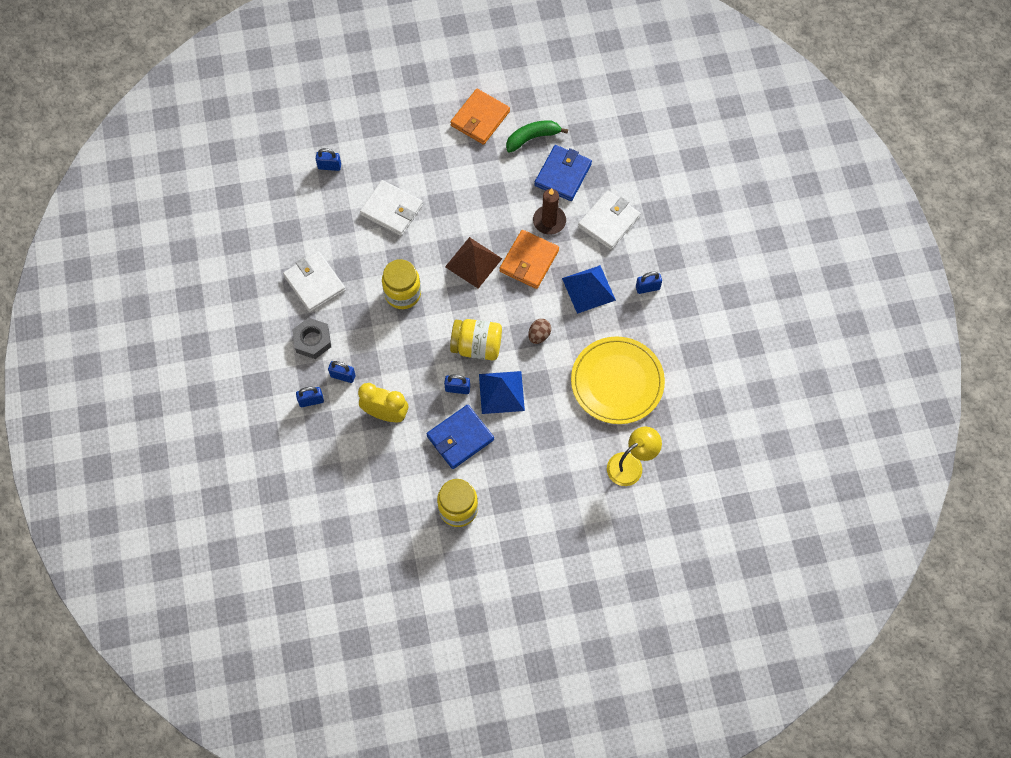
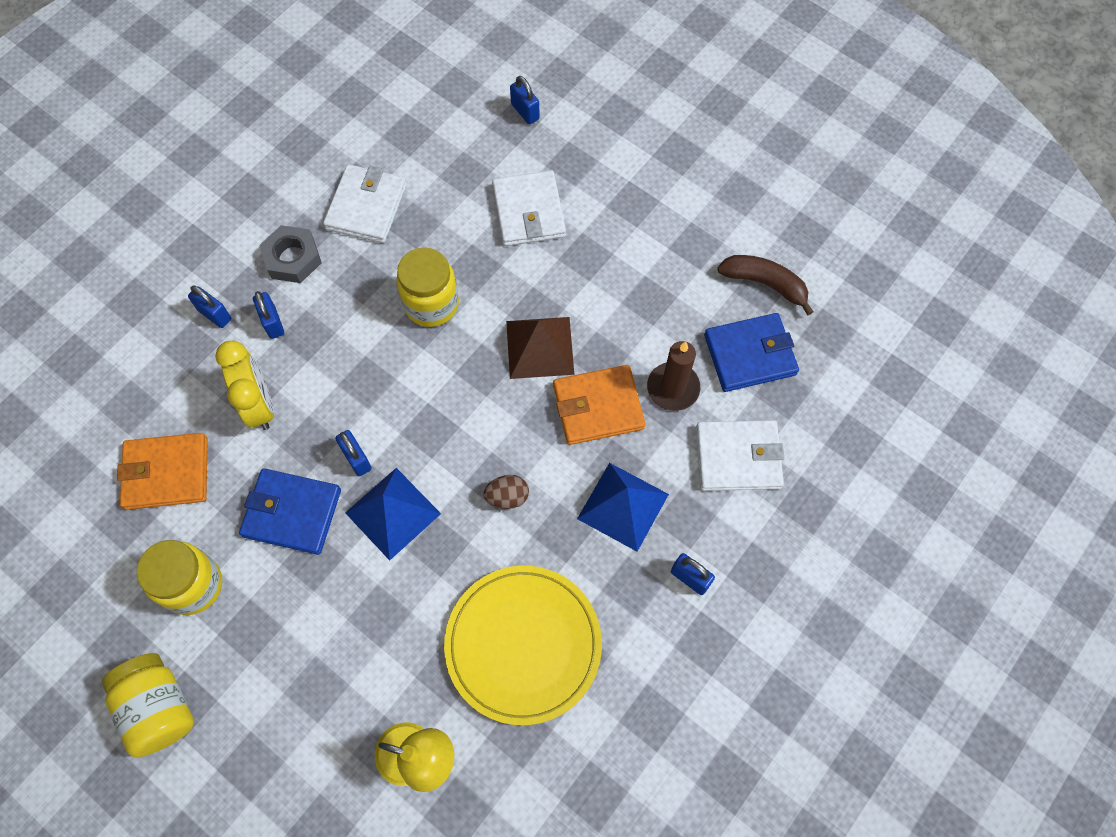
camera: 50 degrees right, 0 degrees up
orange wallet [450,89,510,145] -> orange wallet moved to [117,433,208,510]
yellow jar [450,319,502,360] -> yellow jar moved to [102,653,194,757]
green banana [506,120,568,153] -> brown banana [717,255,814,315]

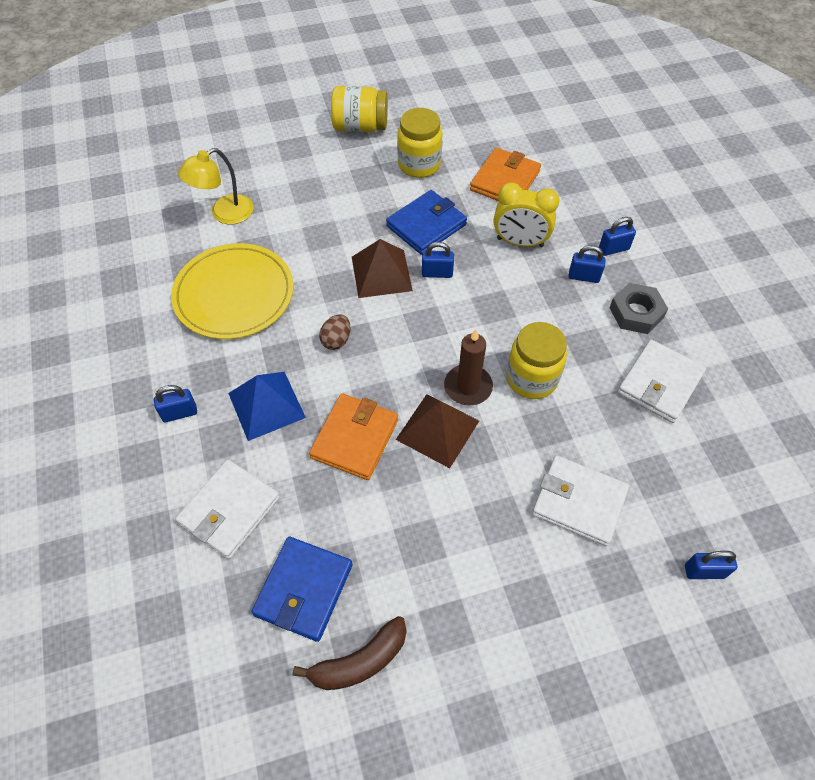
camera: 125 degrees right, 10 degrees down
white wallet [323,164,407,243] -> white wallet turned 75 degrees clockwise [617,340,706,423]
blue pyramid [345,468,441,561] -> brown pyramid [352,239,413,298]
brown candle [647,341,700,411] -> brown candle moved to [444,329,493,405]

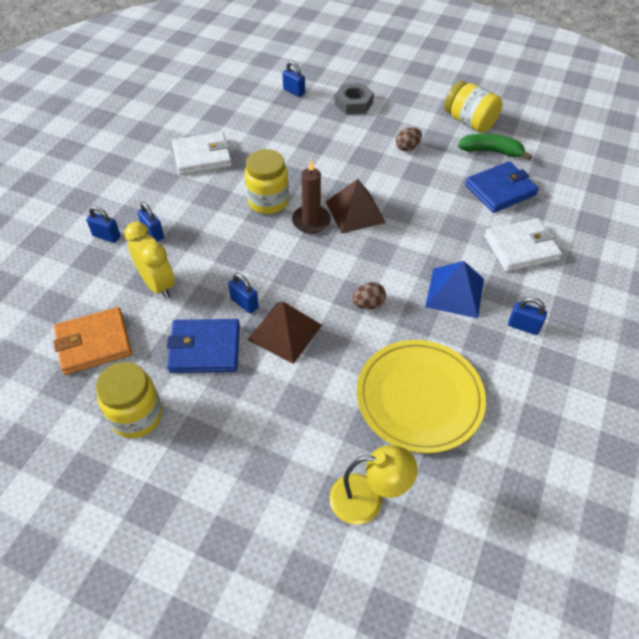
camera: 140 degrees left, 5 degrees down
brown banana [293,616,407,690] -> green banana [458,134,532,160]
orange wallet [309,394,398,480] -> none
yellow jar [331,86,388,132] -> yellow jar moved to [444,81,503,133]
white wallet [532,455,629,546] -> none
grey nut [609,283,668,334] -> grey nut moved to [335,83,374,115]
none -> brown egg [396,127,422,151]

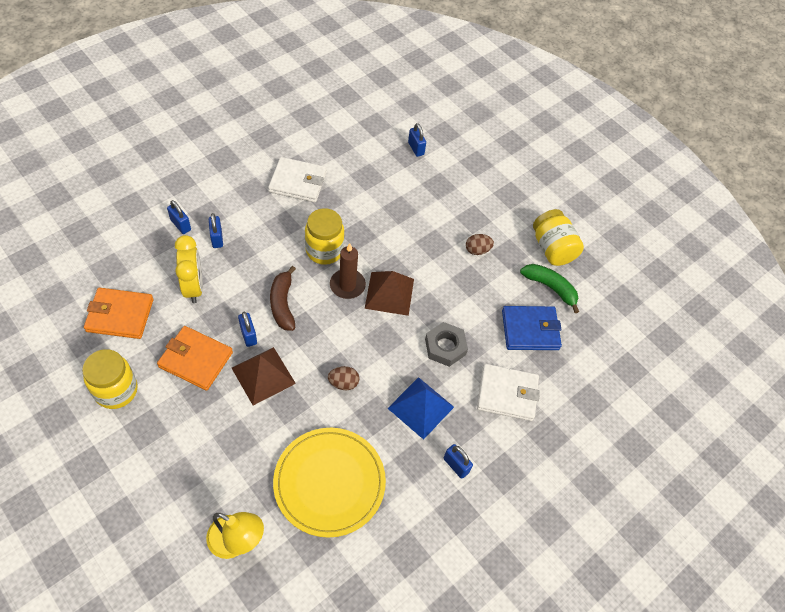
camera: 20 degrees right, 5 degrees up
blue wallet [167,319,240,373] -> orange wallet [157,326,233,391]
grey nut [335,83,374,115] -> grey nut moved to [425,322,468,367]
none -> brown banana [270,266,296,331]

